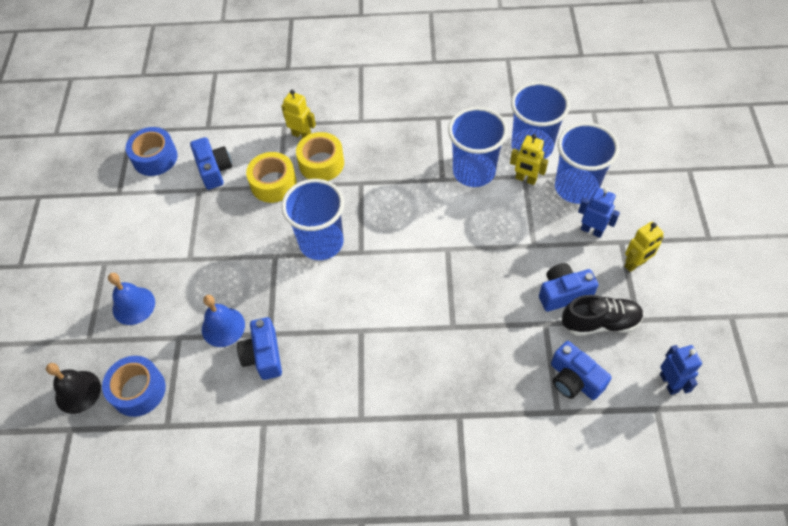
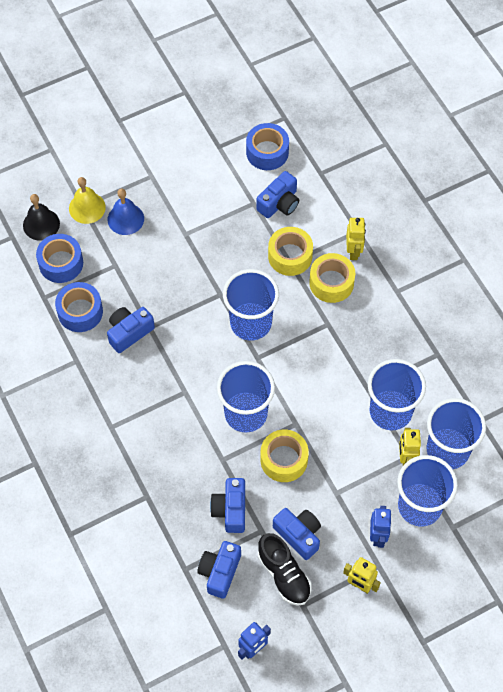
camera: 60 degrees right, 5 degrees up
blue bell [202,295,245,347] -> none
none -> blue tape [55,282,103,332]
none -> yellow bell [69,177,106,224]
none -> blue camera [210,478,245,533]
none -> blue cup [217,361,275,433]
none -> yellow tape [260,430,309,482]

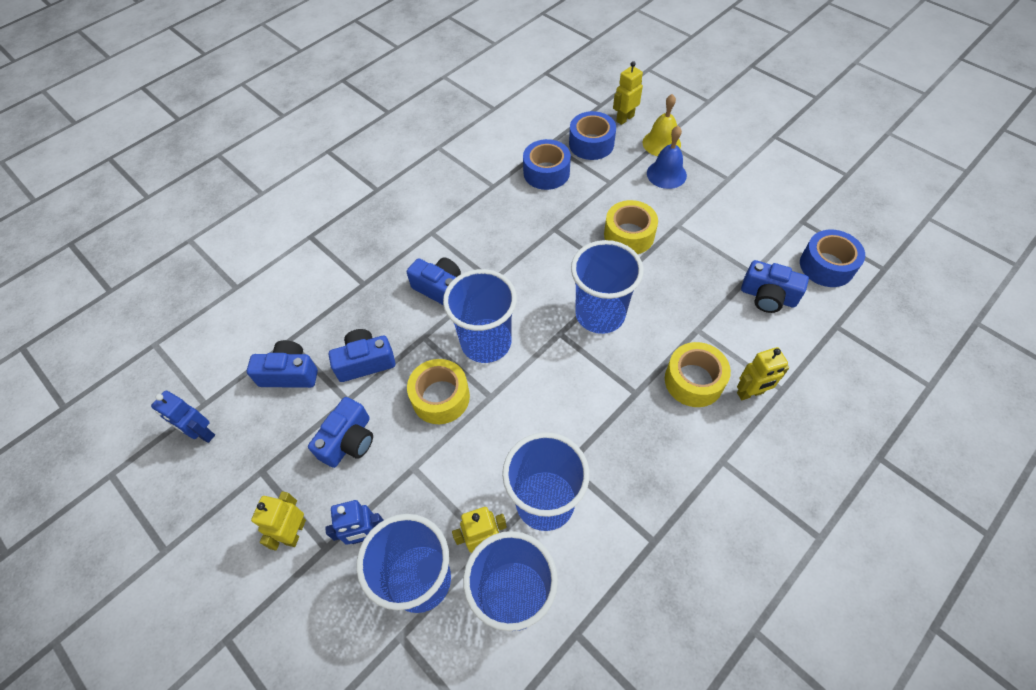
camera: 75 degrees right, 5 degrees down
black bell [23,194,60,241] -> yellow robot [613,61,643,125]
blue camera [107,307,155,353] -> blue camera moved to [407,257,461,305]
black shoe [258,533,312,606] -> none
yellow tape [268,227,313,276] -> yellow tape moved to [604,200,658,254]

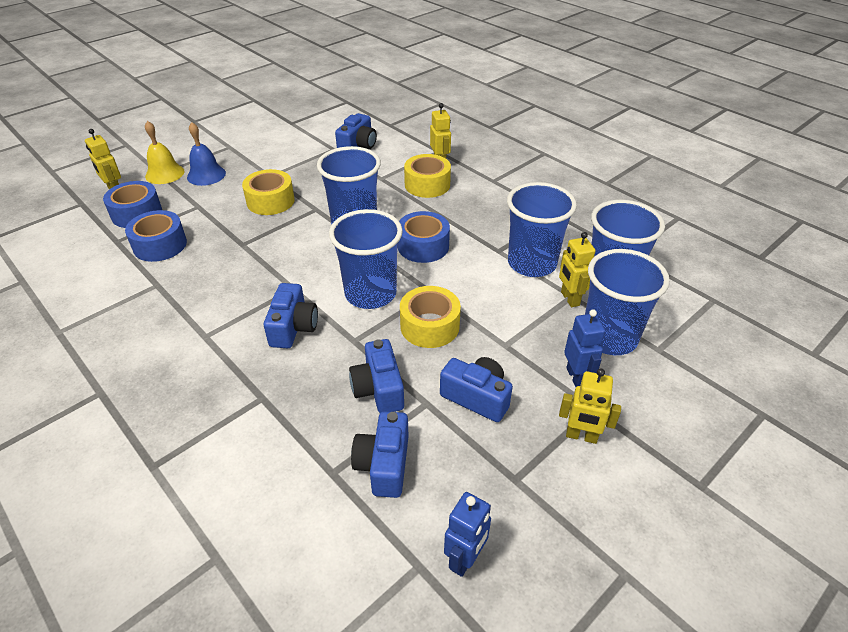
camera: 90 degrees left, 15 degrees down
blue camera [407,257,461,305] -> blue camera turned 150 degrees clockwise [264,283,318,348]
blue tape [800,230,865,287] -> blue tape moved to [398,211,450,263]

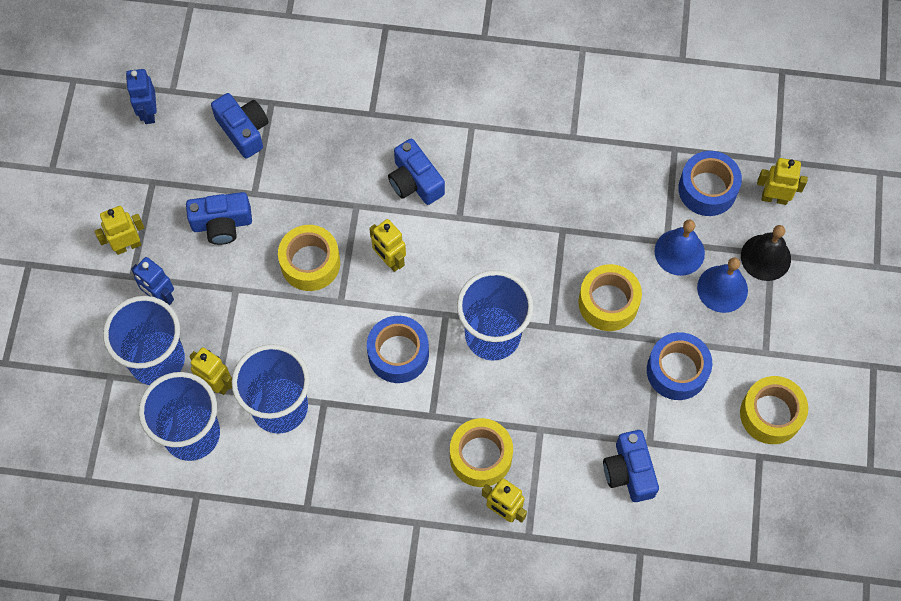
camera: 140 degrees right, 25 degrees up
blue tape [125,210,187,262] -> blue tape moved to [647,332,712,400]
yellow bell [145,121,184,184] -> black bell [741,225,791,281]
blue cup [329,209,403,309] -> yellow robot [369,219,406,272]
blue camera [349,339,404,413] -> none
none -> blue bell [654,219,705,276]
none -> yellow tape [740,376,808,444]

